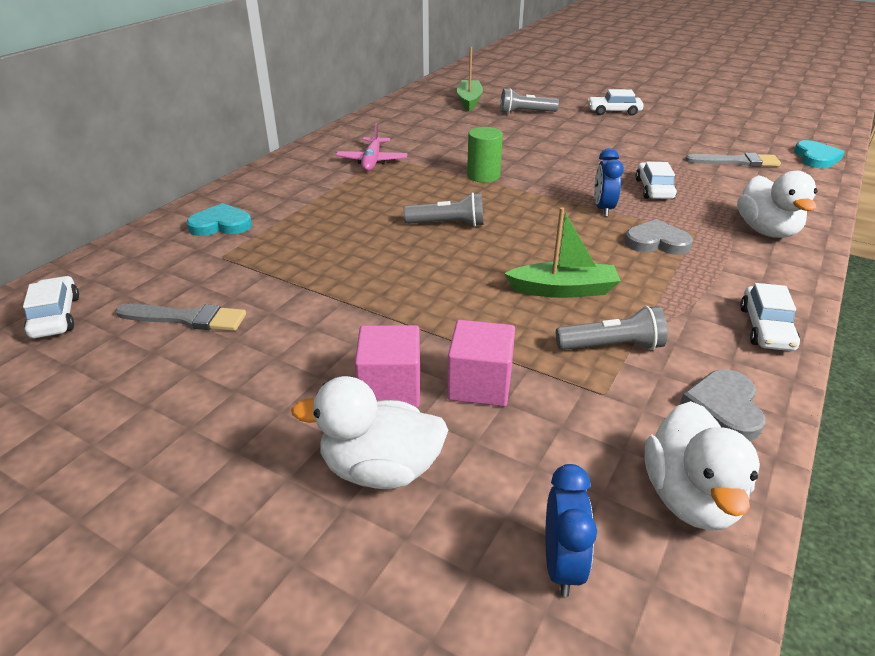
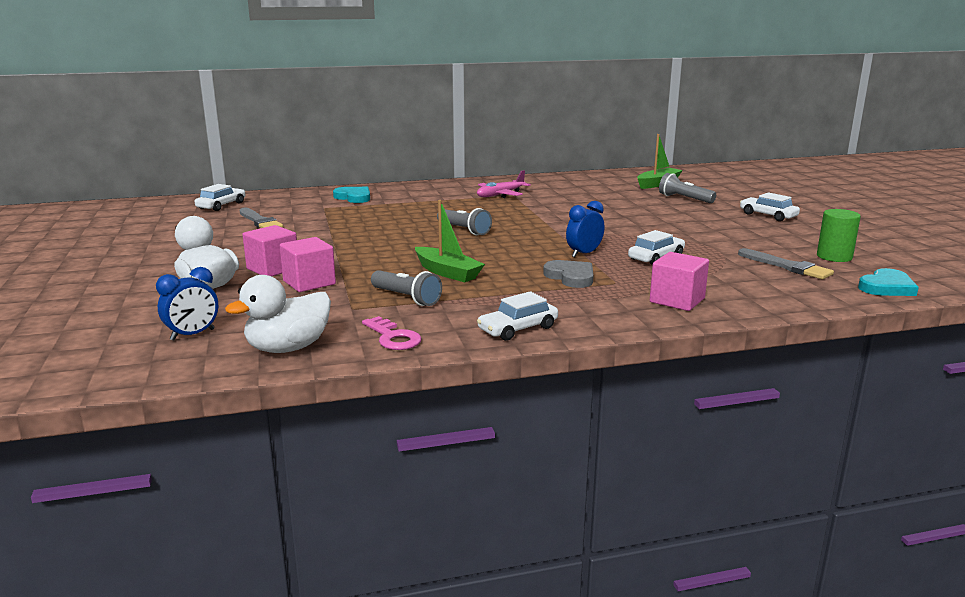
camera: 45 degrees right, 15 degrees down
green cylinder [467,127,503,183] -> green cylinder moved to [817,209,861,262]
grey heart [680,369,765,441] -> pink key [362,316,421,350]
white duck [737,171,818,238] -> pink cube [650,252,709,311]

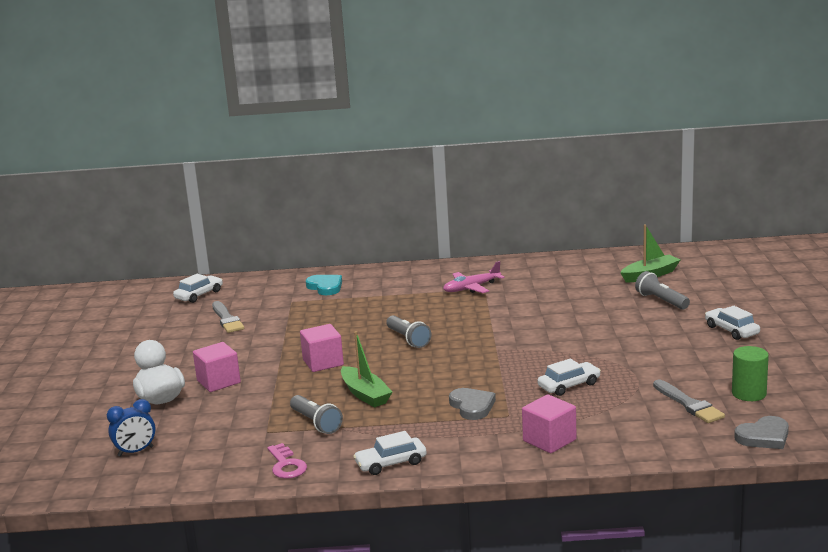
camera: 15 degrees right, 0 degrees up
white duck [225,275,331,353] -> none
pink cube [280,237,336,292] -> pink cube moved to [300,324,344,372]
blue clock [566,201,605,257] -> none
turquoise heart [858,268,919,296] -> grey heart [734,416,789,449]

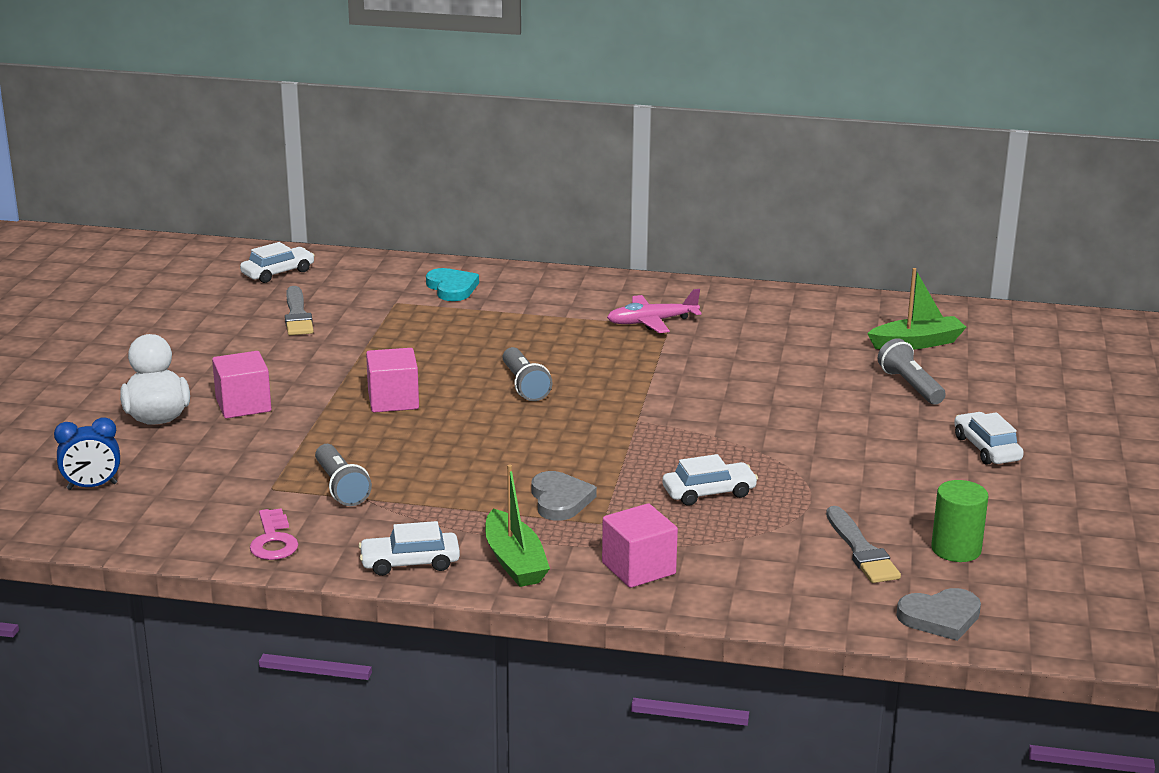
camera: 10 degrees right, 5 degrees up
green boat [341,331,392,408] -> green boat moved to [485,464,550,587]

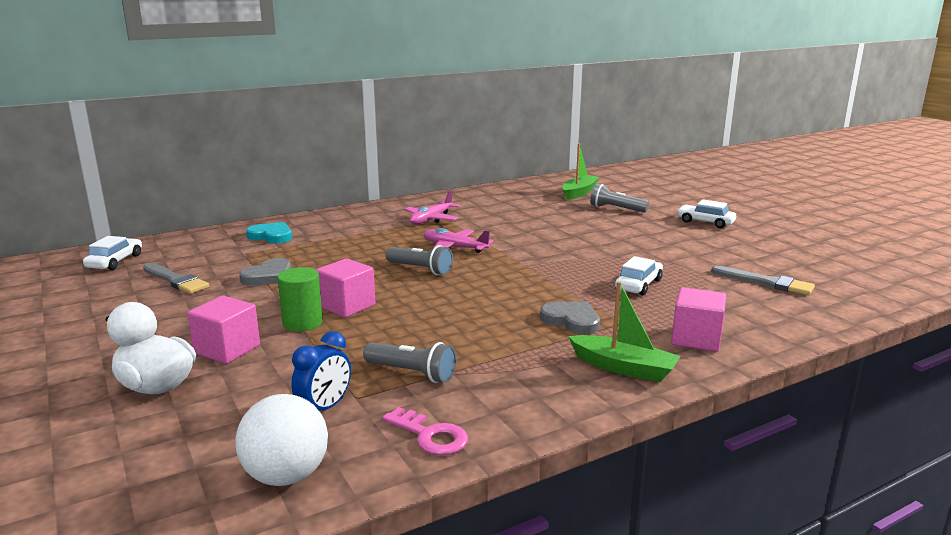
camera: 40 degrees left, 5 degrees down
blue clock [54,417,120,490] -> blue clock moved to [291,331,351,411]
white car [359,521,460,576] -> none
grey heart [897,588,981,641] -> grey heart moved to [239,258,291,286]
green cylinder [931,480,988,562] -> green cylinder moved to [277,267,323,332]
none -> white ball [235,394,328,486]
none -> pink plane [424,228,494,253]

